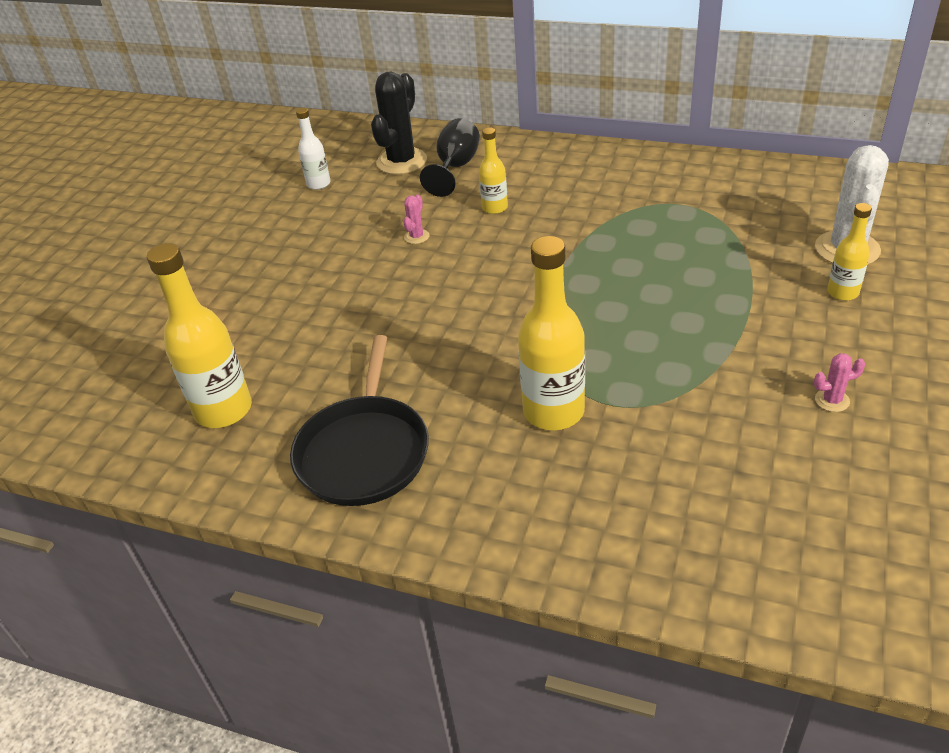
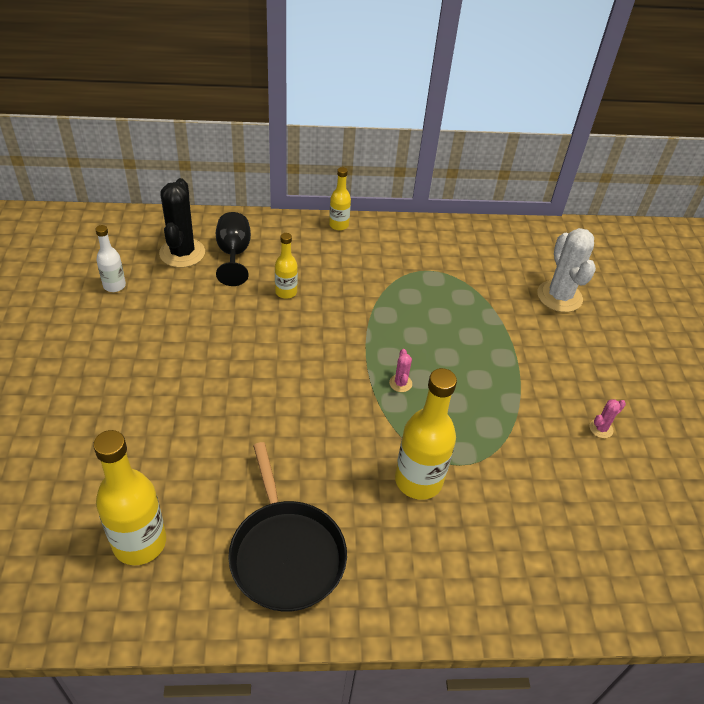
camera: 30 degrees left, 5 degrees up
pink cactus [403,194,429,244] -> pink cactus moved to [389,349,412,392]
yellow bottle [827,203,872,301] -> yellow bottle moved to [329,167,351,231]

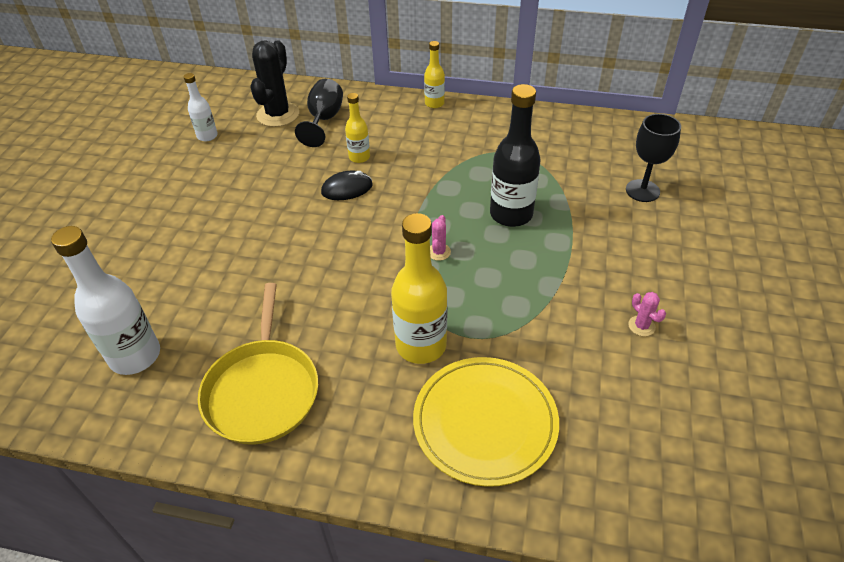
camera: 20 degrees right, 0 degrees up
yellow bottle [93,430,166,565] -> white bottle [51,226,160,375]
black pan [228,442,347,612] -> yellow pan [198,283,318,445]
white cactus [537,228,596,312] -> black goblet [626,114,681,202]
pink cactus [589,399,626,438] -> pink cactus turned 75 degrees clockwise [628,292,666,336]
none -> black mouse [321,171,373,200]
none -> yellow plate [413,357,559,487]
none -> black bottle [490,84,541,227]

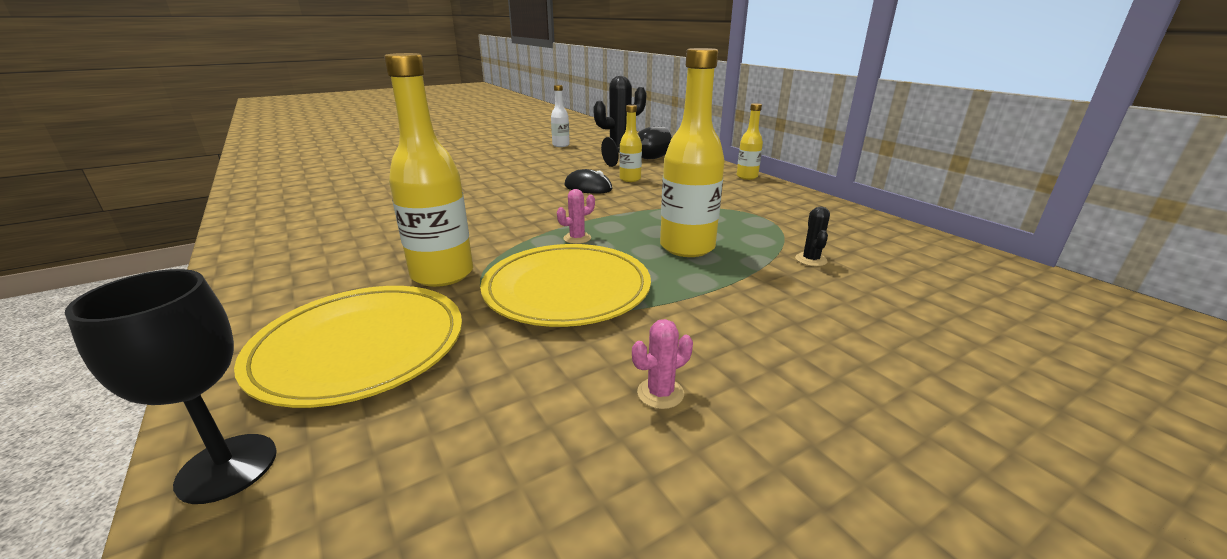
camera: 45 degrees right, 20 degrees down
white bottle [51,226,160,375] -> none
yellow pan [198,283,318,445] -> none
black bottle [490,84,541,227] -> yellow bottle [660,48,724,257]
black goblet [626,114,681,202] -> black goblet moved to [65,269,277,504]
pink cactus [628,292,666,336] -> pink cactus turned 45 degrees clockwise [632,319,693,409]
none -> yellow plate [480,244,651,327]
none -> black cactus [795,207,830,266]

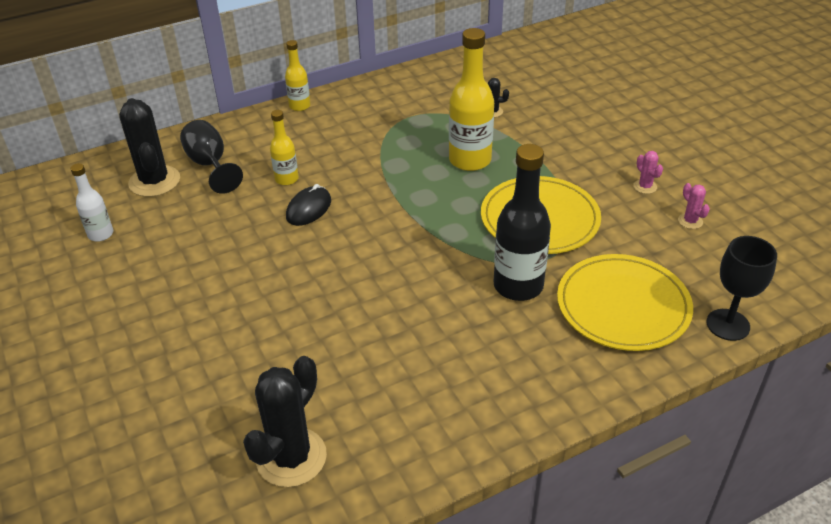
camera: 85 degrees left, 15 degrees up
yellow bottle [384,53,473,287] -> black bottle [494,144,551,301]
pink cactus [557,189,595,244] -> pink cactus moved to [678,183,710,229]
none -> black cactus [243,356,327,487]

